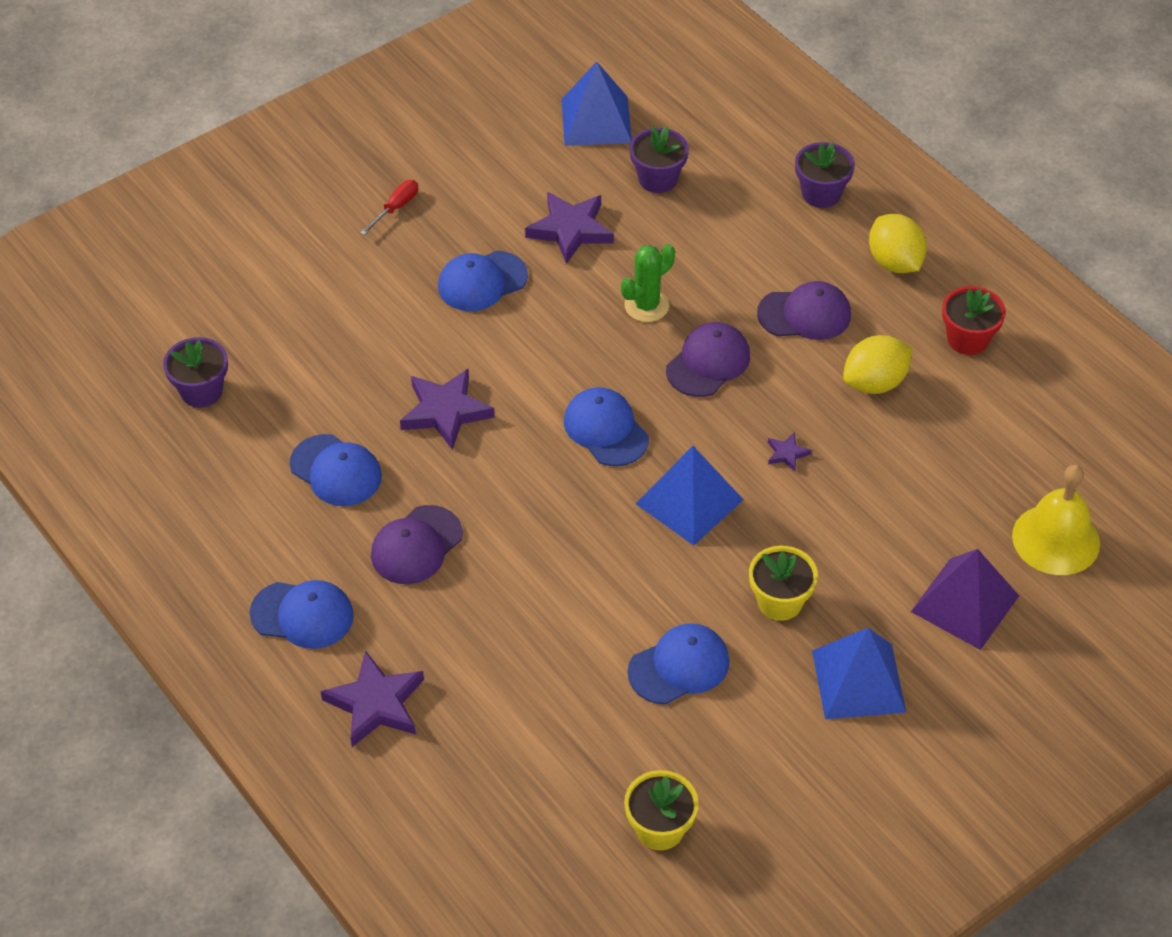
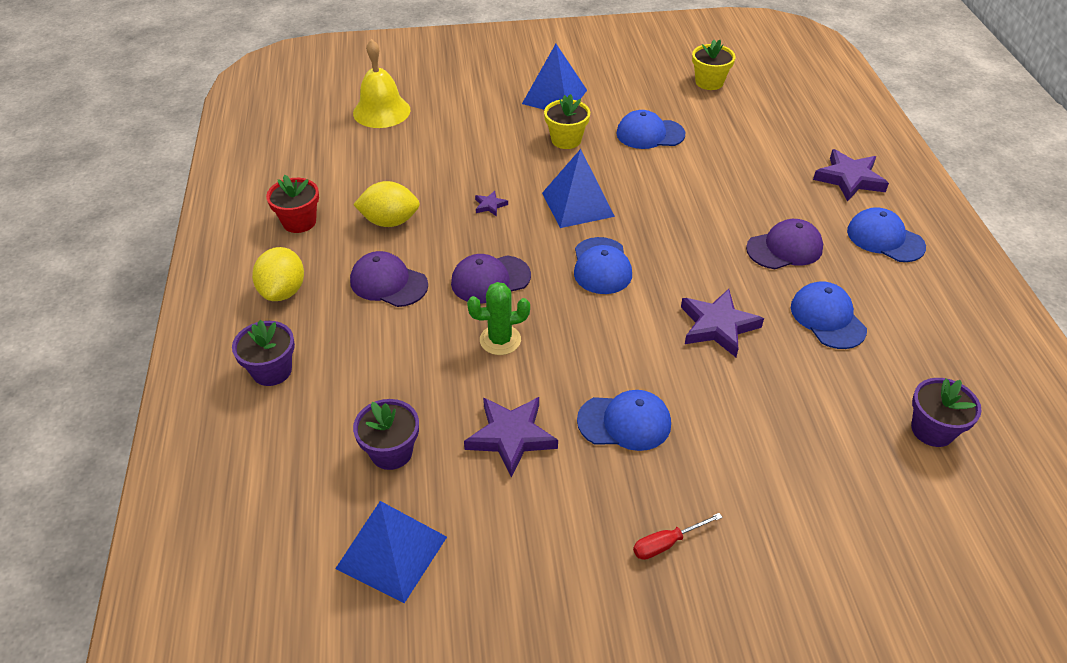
camera: 150 degrees left, 5 degrees down
purple pyramid [911,549,1019,650] -> none

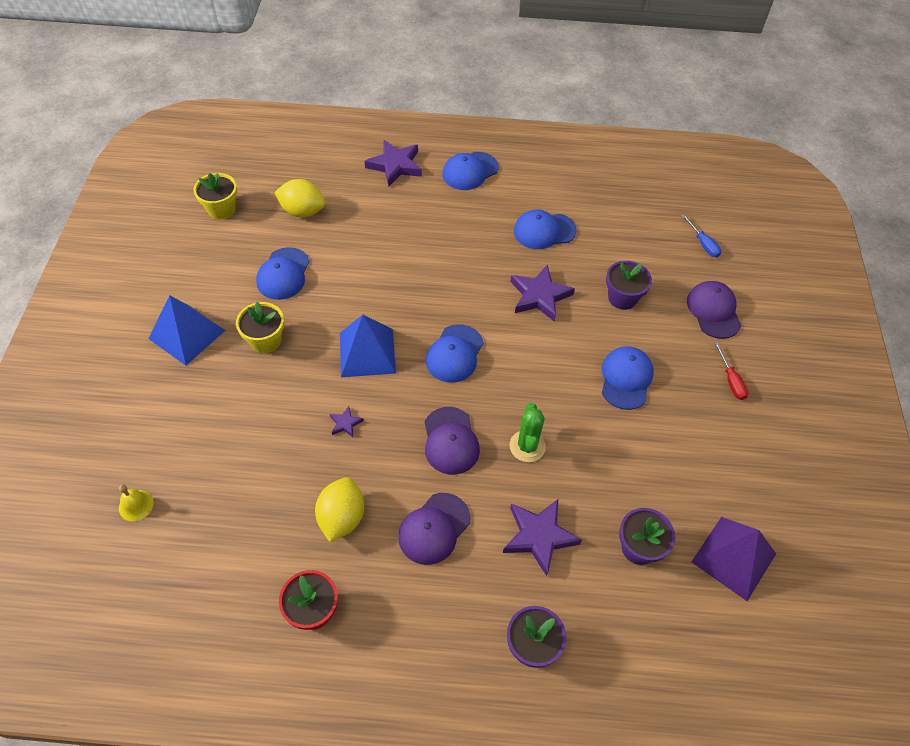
camera: 80 degrees left, 10 degrees up
yellow lemon [252,247,304,301] -> yellow lemon moved to [274,179,326,217]
blue pyramid [335,501,447,603] -> purple pyramid [691,517,776,601]
yellow bell [353,39,411,128] -> yellow bell [119,484,154,521], size x0.49
purple star [464,397,558,477] -> purple star moved to [503,499,582,576]
blue cap [574,237,632,294] -> blue cap turned 105 degrees clockwise [426,324,484,383]
purple cap [746,219,823,269] -> purple cap moved to [687,281,742,339]
purple flower pot [911,378,982,447] -> purple flower pot moved to [606,261,652,310]
none -> blue screwdriver [682,214,721,257]

